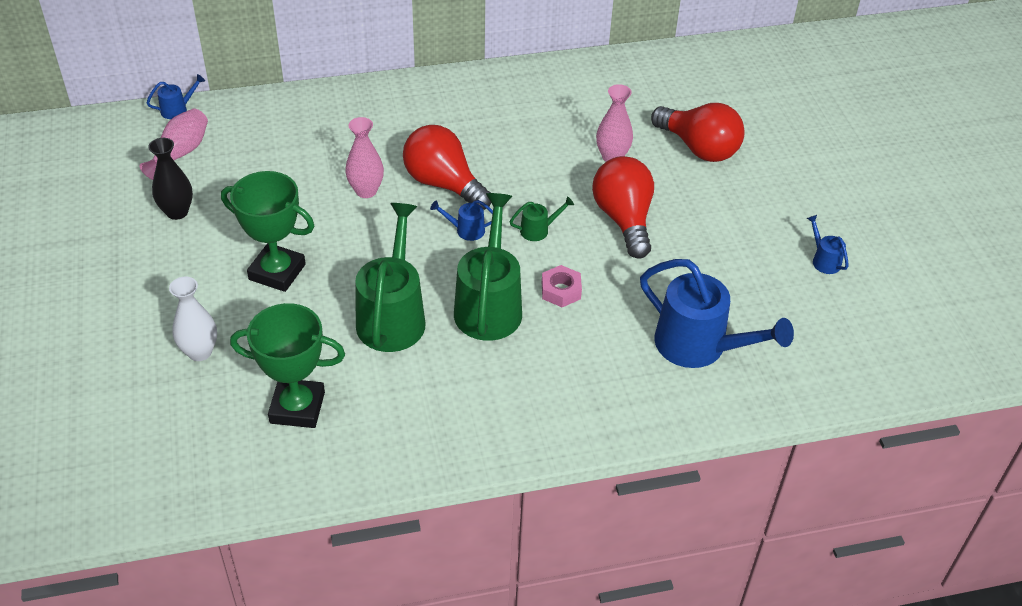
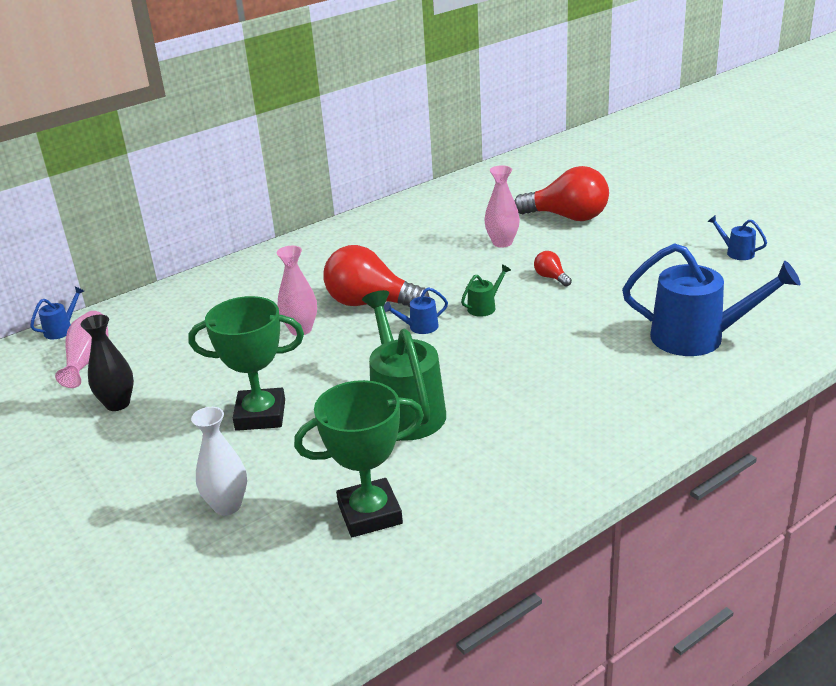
camera: 20 degrees left, 15 degrees down
green watering can [454,193,522,341] -> none
pink nut [542,265,582,307] -> none
red light bulb [592,156,654,259] -> red light bulb [534,251,572,286], size x0.44

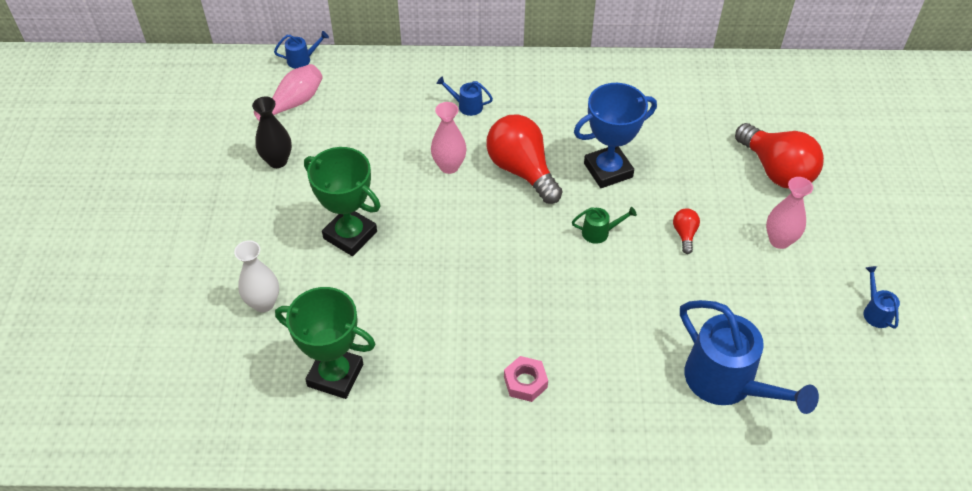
camera: 35 degrees right, 20 degrees up
green watering can [362,290,446,441] -> none
blue watering can [384,287,448,334] -> blue watering can moved to [437,76,493,116]
pink vase [484,165,520,248] -> pink vase moved to [766,177,813,249]
none -> pink nut [504,356,548,402]
none -> blue trophy [574,83,657,188]

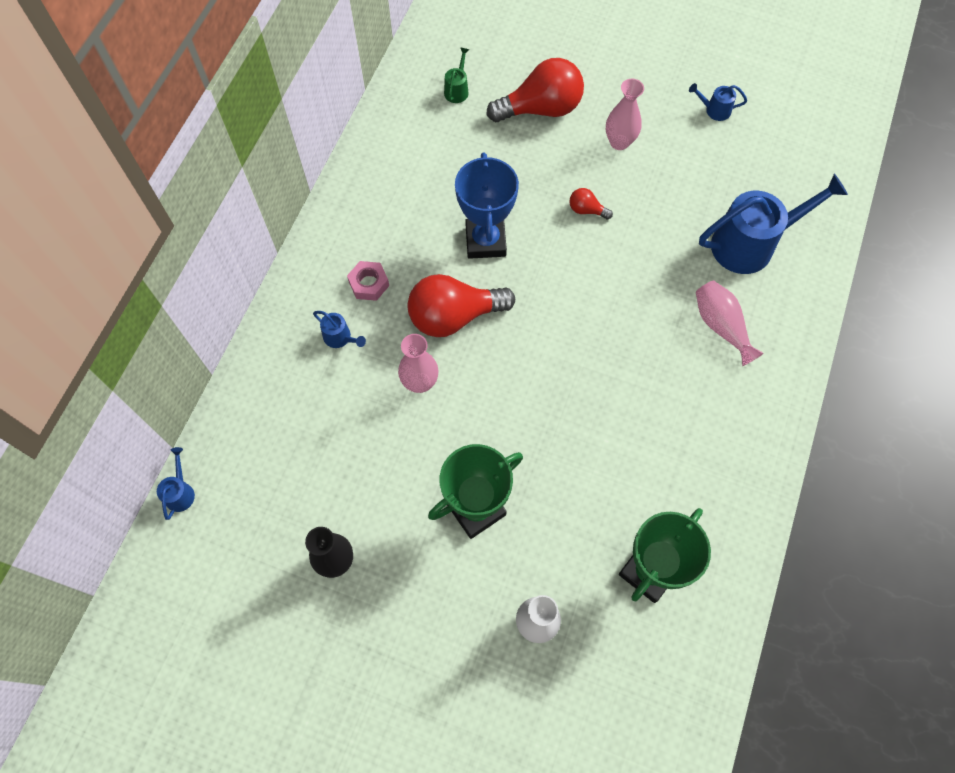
camera: 70 degrees left, 15 degrees up
pink vase [254,64,323,121] -> pink vase moved to [696,280,764,366]
blue watering can [437,76,493,116] -> blue watering can turned 90 degrees counterclockwise [313,311,366,348]
pink nut [504,356,548,402] -> pink nut moved to [347,261,389,301]
green watering can [572,207,637,244] -> green watering can moved to [444,47,469,103]

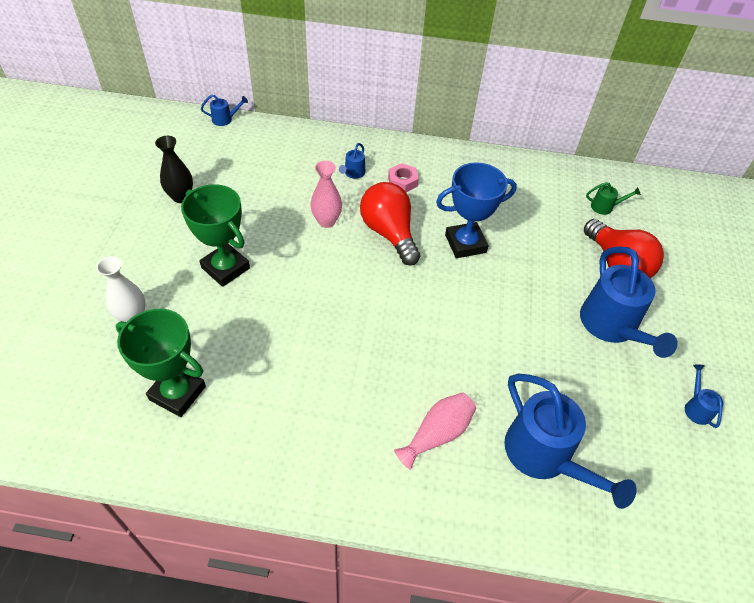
camera: 75 degrees right, 15 degrees down
red light bulb [569,188,613,219] -> none
pink vase [606,79,644,150] -> blue watering can [580,246,678,358]

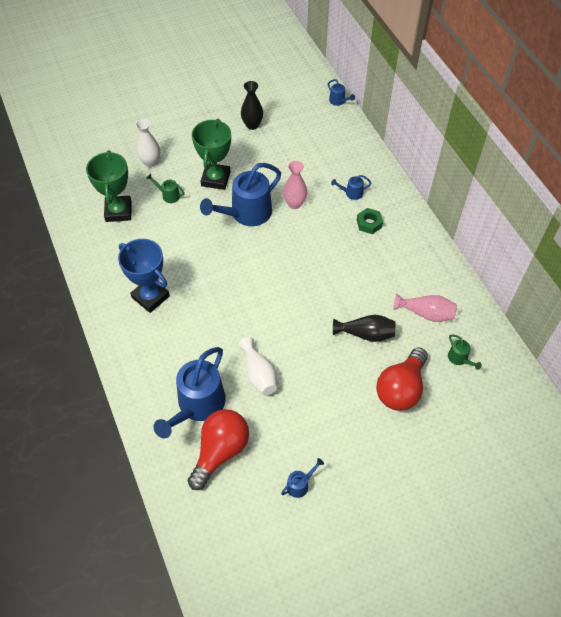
camera: 60 degrees right, 5 degrees up
red light bulb [360,182,420,265] -> red light bulb moved to [188,409,249,490]
pink nut [388,163,419,192] -> green nut [357,208,383,234]
pink vase [394,392,476,470] -> pink vase moved to [394,294,457,322]
blue trophy [436,162,517,258] -> blue trophy moved to [118,239,170,313]
blue watering can [580,246,678,358] -> blue watering can moved to [200,163,281,226]
none -> green watering can [146,174,185,203]
none -> white vase [238,337,277,395]
none -> black vase [333,315,395,342]

